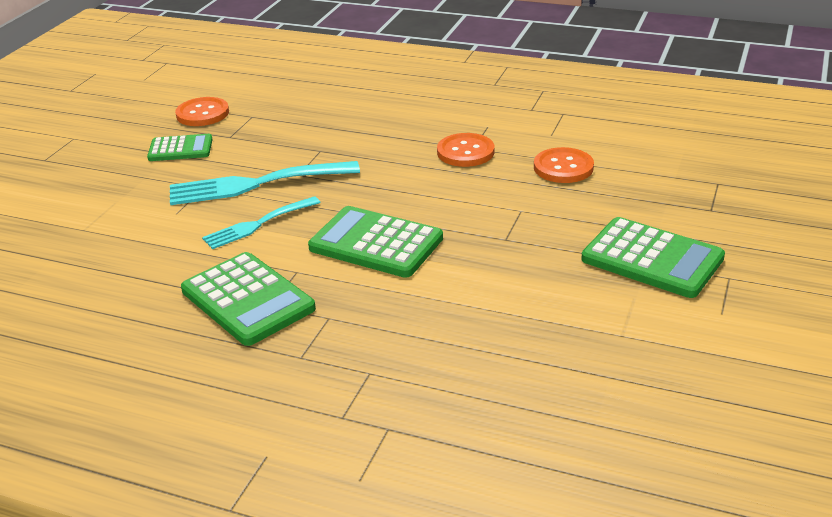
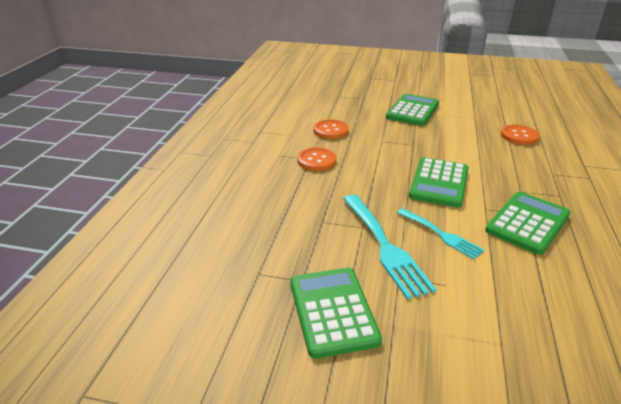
camera: 100 degrees left, 0 degrees up
green calculator [147,134,213,161] -> green calculator [290,268,382,359], size x1.63
orange button [175,97,229,126] -> orange button moved to [501,125,540,145]

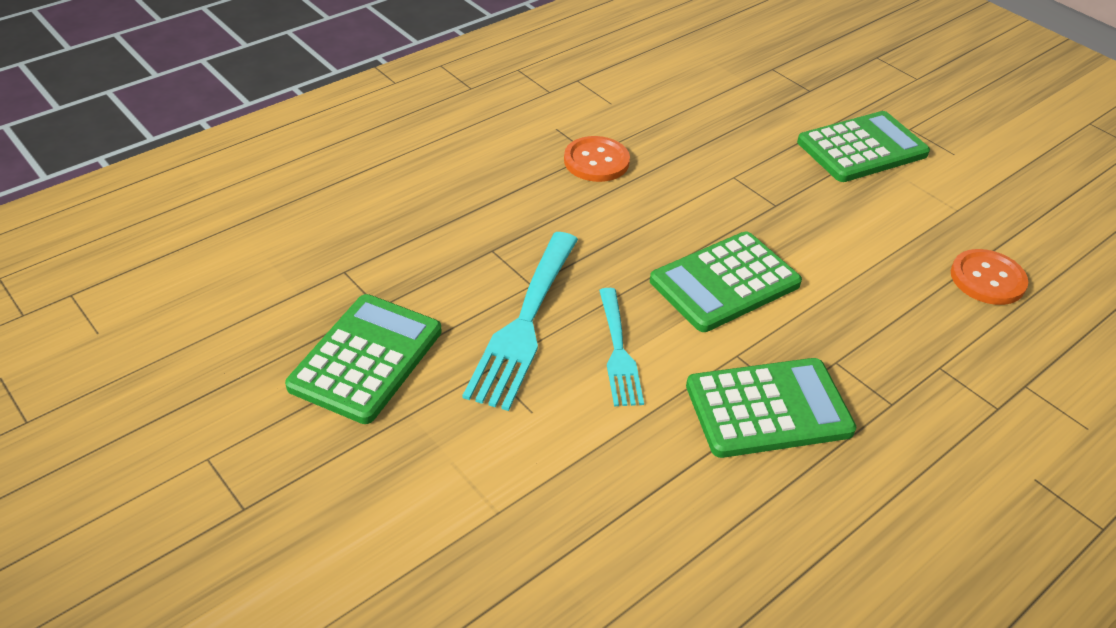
camera: 35 degrees right, 10 degrees up
orange button [313,119,349,139] -> none

